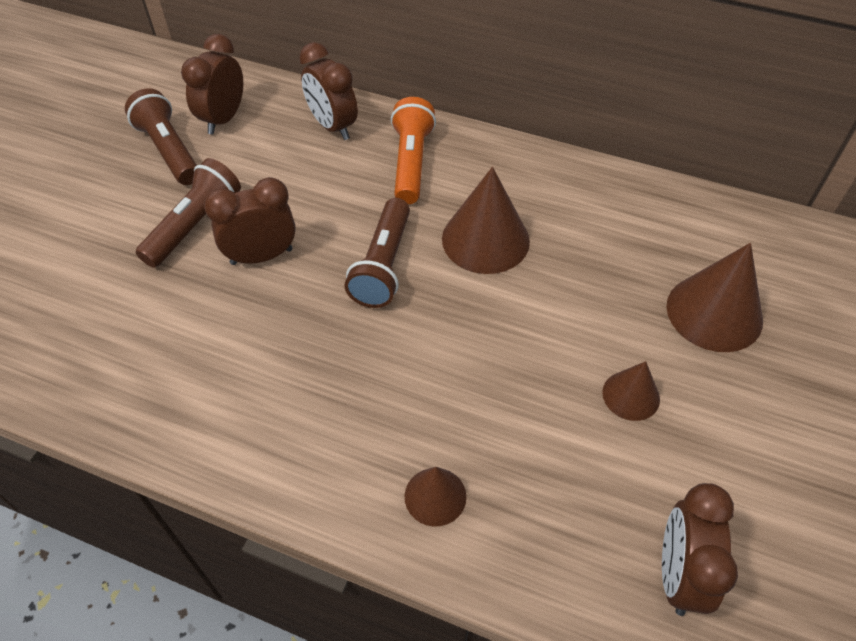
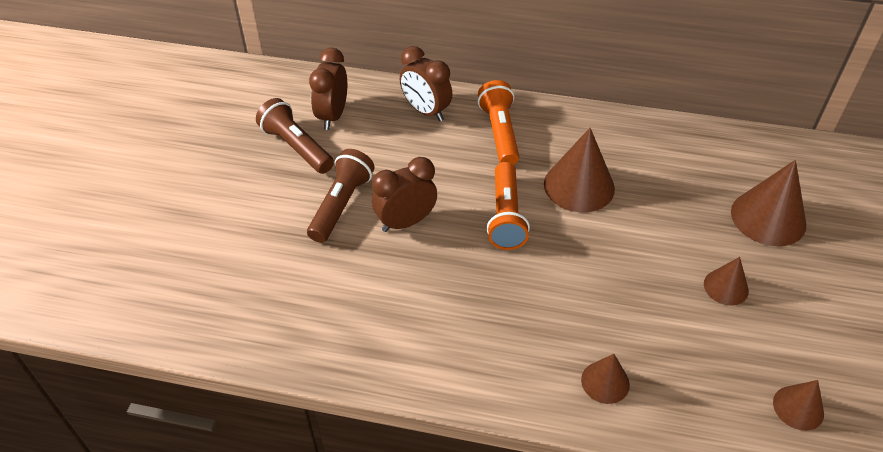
camera: 10 degrees left, 5 degrees down
brown flashlight [344,198,410,308] -> orange flashlight [487,162,530,250]
brown clock [662,483,738,616] -> brown cone [773,380,824,431]

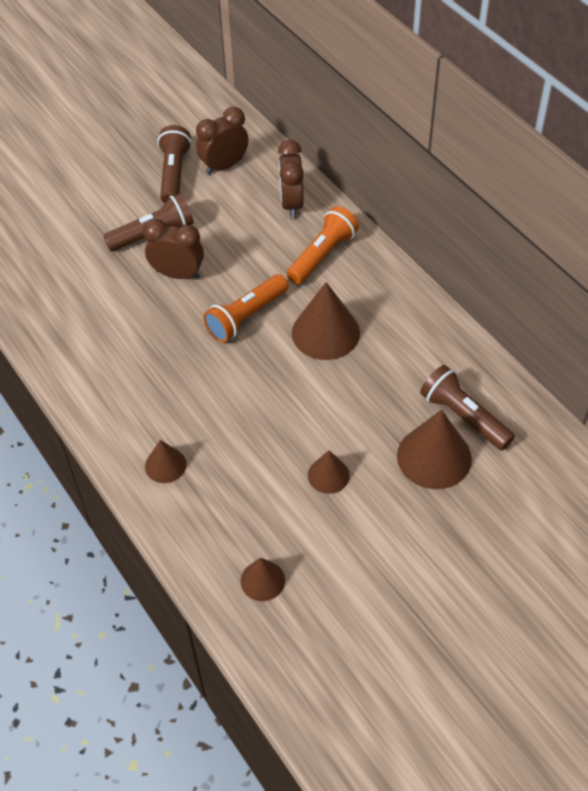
camera: 45 degrees right, 5 degrees up
none -> brown flashlight [420,365,515,450]

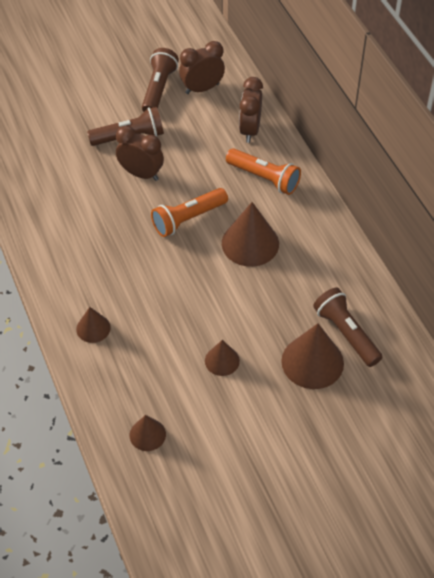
camera: 10 degrees right, 0 degrees up
orange flashlight [286,206,359,285] -> orange flashlight turned 75 degrees clockwise [226,148,301,195]

